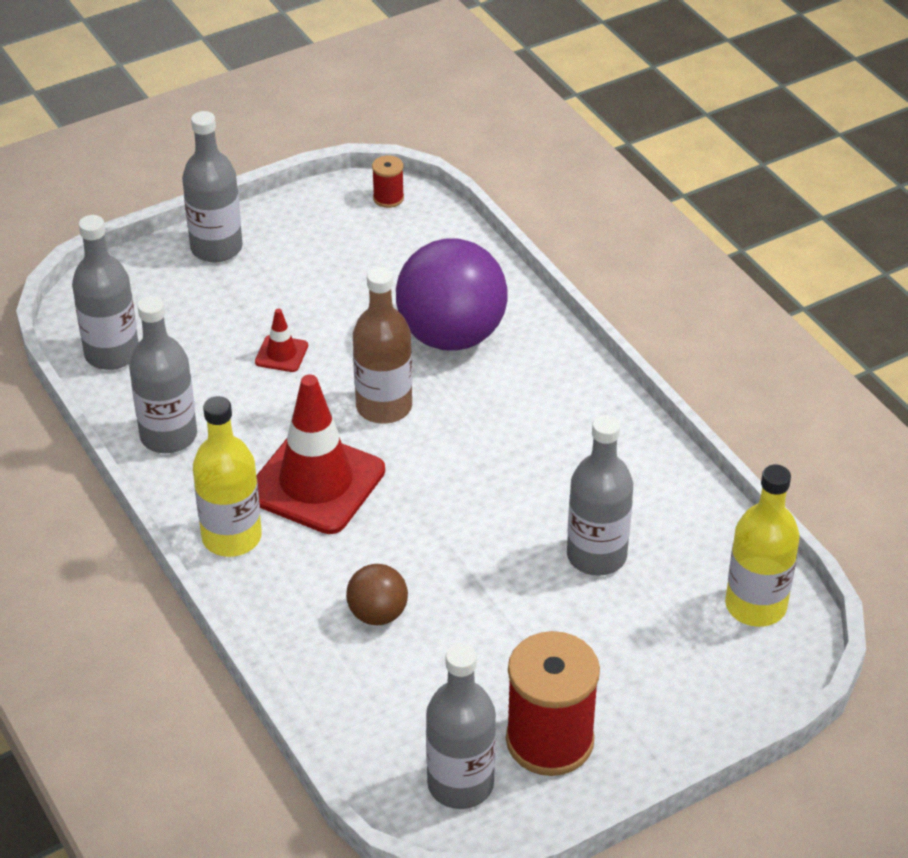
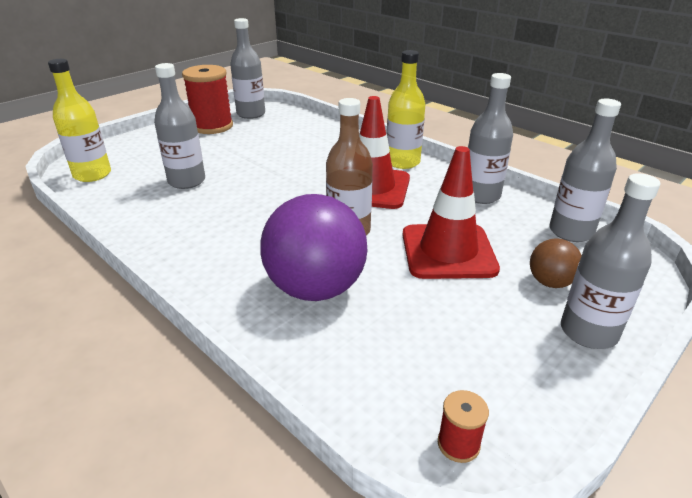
camera: 165 degrees right, 10 degrees down
red traffic cone [255,309,308,372] -> red traffic cone [403,146,500,279], size x2.29
brown ball [346,564,408,625] -> brown ball moved to [530,238,582,288]

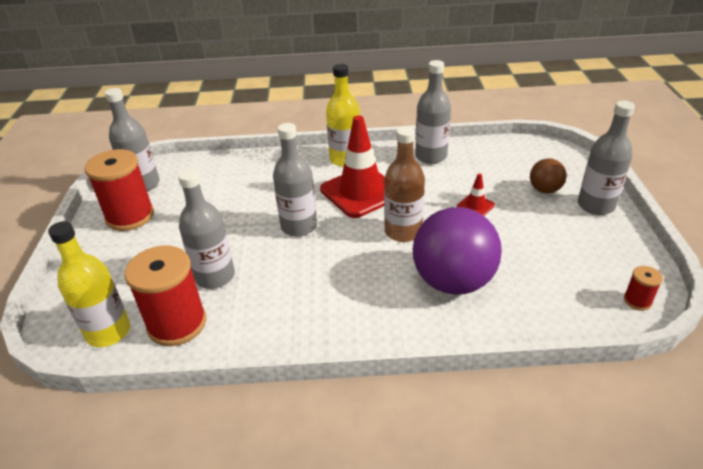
camera: 45 degrees left, 5 degrees up
red traffic cone [403,146,500,279] -> red traffic cone [457,173,495,216], size x0.44
grey bottle [549,99,621,242] -> grey bottle moved to [273,123,317,237]
none -> red spool [124,246,206,346]

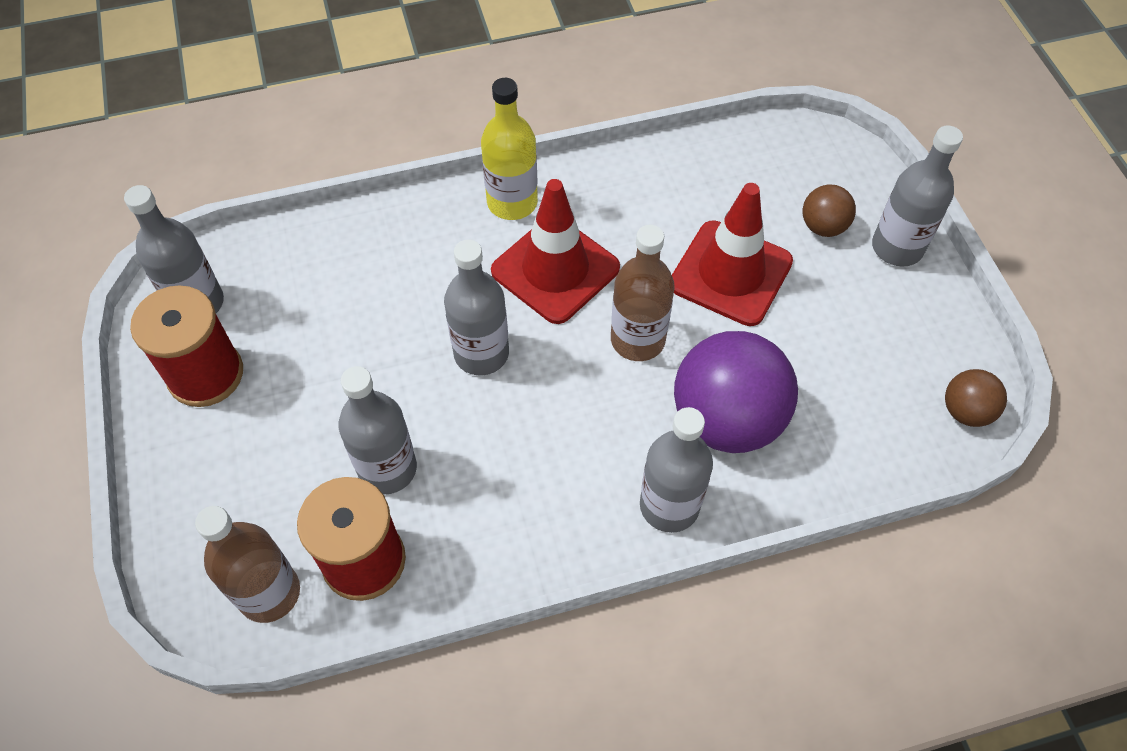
camera: 15 degrees left, 20 degrees up
yellow bottle [48,221,130,347] -> brown bottle [195,506,300,623]
grey bottle [415,60,451,164] -> grey bottle moved to [640,407,713,533]
red traffic cone [457,173,495,216] -> red traffic cone [672,183,793,326], size x2.29
red spool [624,266,663,311] -> brown ball [945,369,1007,427]

